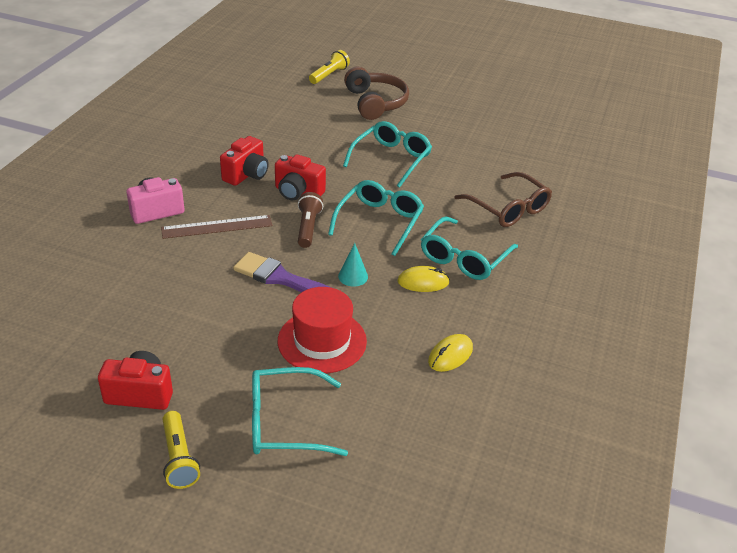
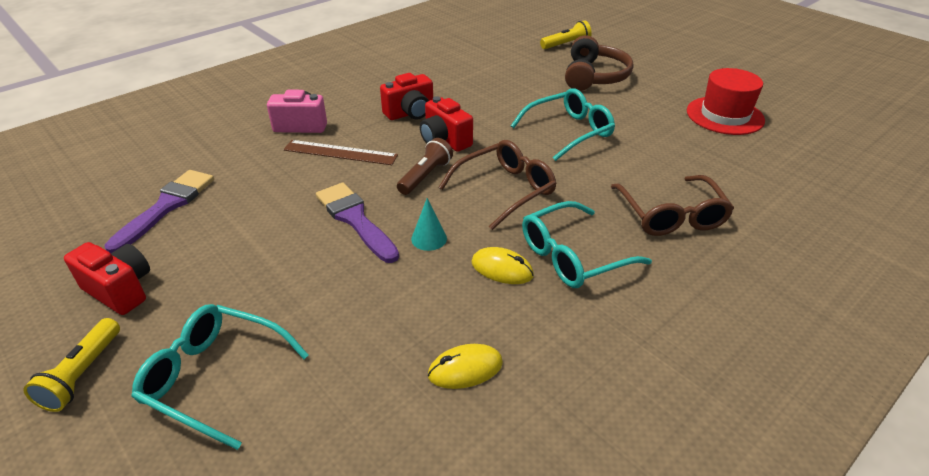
camera: 30 degrees right, 0 degrees up
red hat [278,287,367,373] -> red hat moved to [687,68,765,135]
turquoise glasses [328,180,424,256] -> brown glasses [438,140,557,230]
none -> purple brush [104,170,214,253]

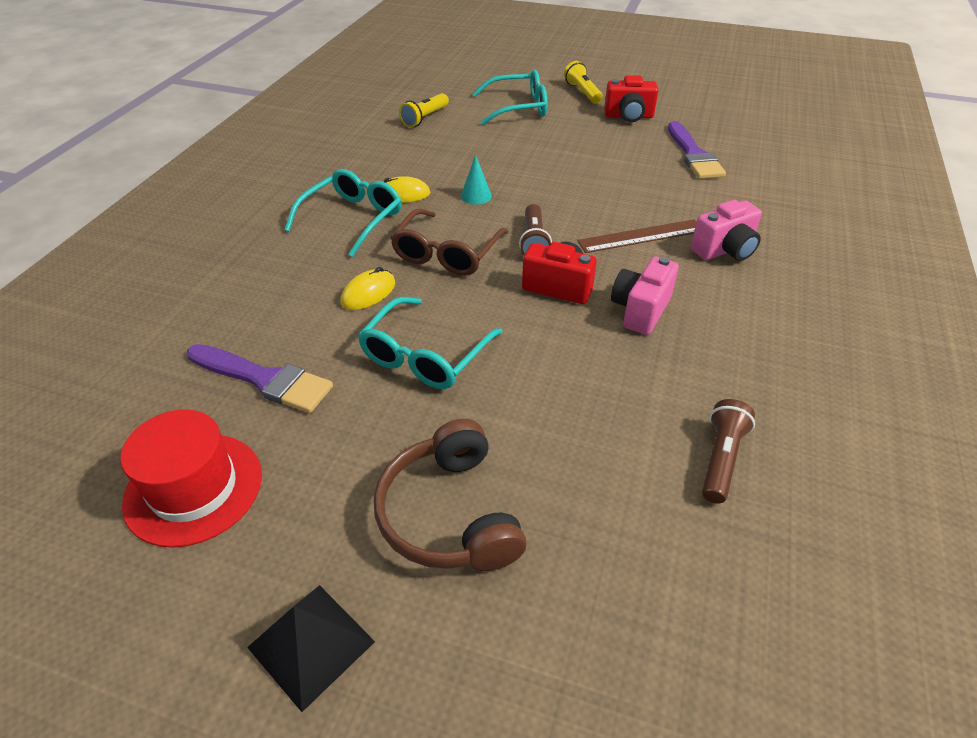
camera: 150 degrees right, 5 degrees up
purple brush [316,183,399,263] -> purple brush moved to [187,344,333,413]
red camera [380,73,433,120] -> pink camera [611,256,679,335]
yellow mouse [428,344,503,389] -> yellow mouse moved to [341,267,395,310]
yellow flashlight [540,20,592,49] -> yellow flashlight moved to [399,93,449,128]
brown glasses [611,175,734,236] -> none
none -> black pyramid [247,585,375,712]
none -> brown flashlight [702,399,755,504]

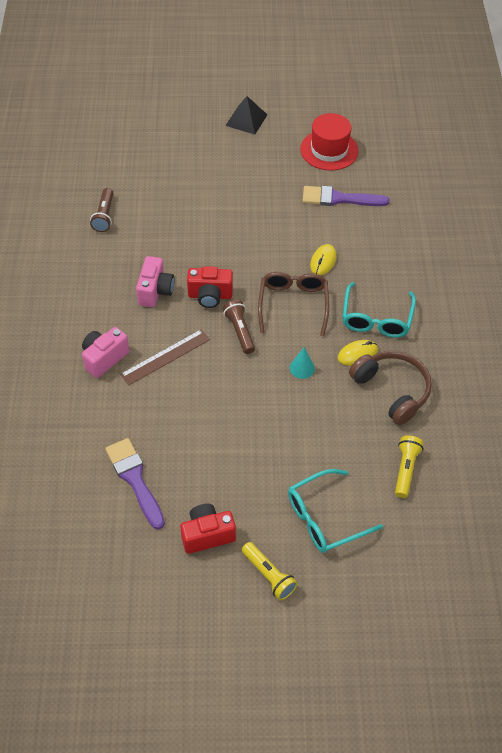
camera: 160 degrees right, 10 degrees up
turquoise glasses [358,297,503,389] -> none
brown headphones [374,419,527,571] -> brown headphones moved to [349,351,432,425]

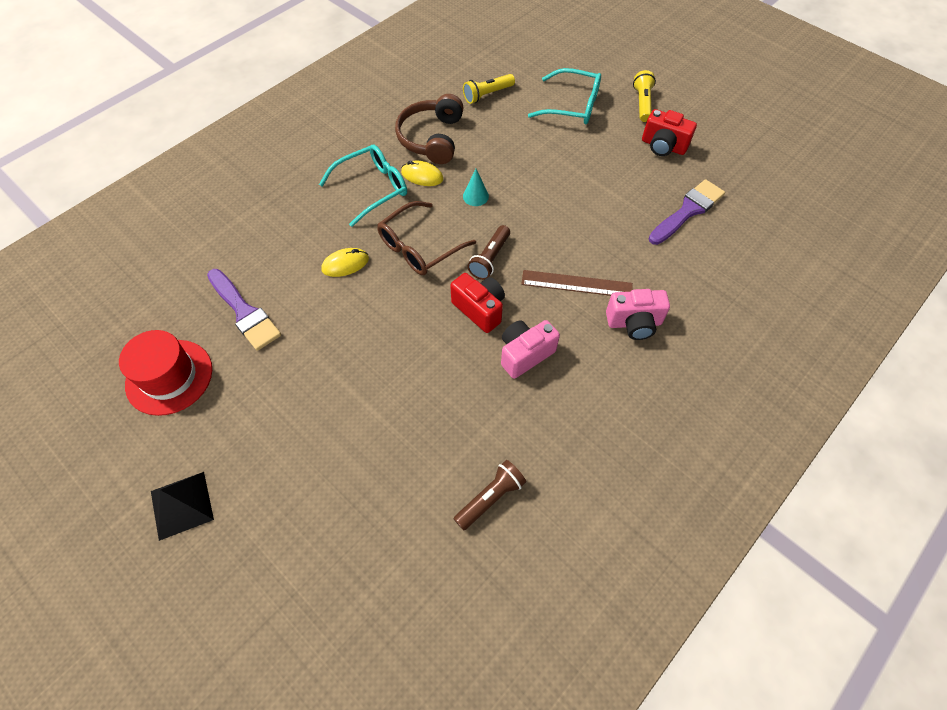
camera: 135 degrees left, 5 degrees up
purple brush [105,438,165,530] -> purple brush turned 150 degrees counterclockwise [648,179,725,245]

